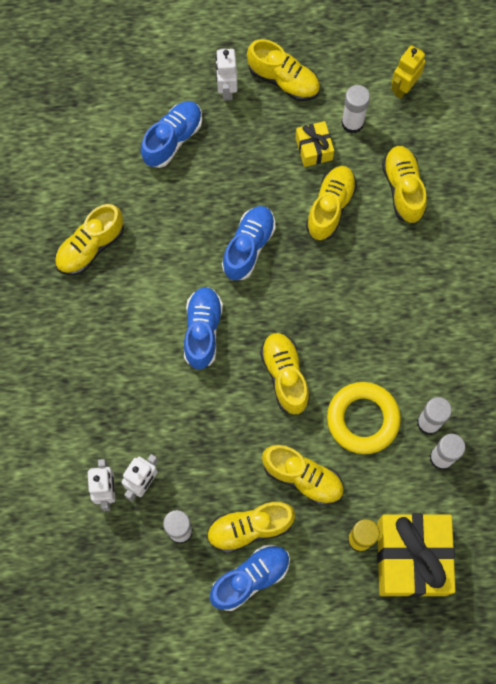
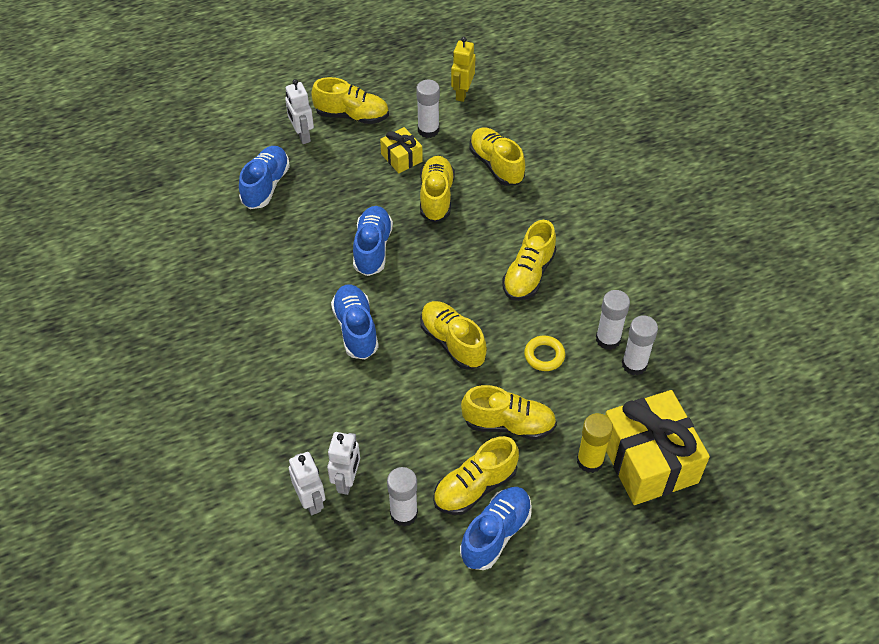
camera: 20 degrees left, 20 degrees down
yellow shoe [55,204,124,275] -> yellow shoe moved to [502,220,556,301]
yellow ring [327,382,401,454] -> yellow ring [524,336,565,371], size x0.54

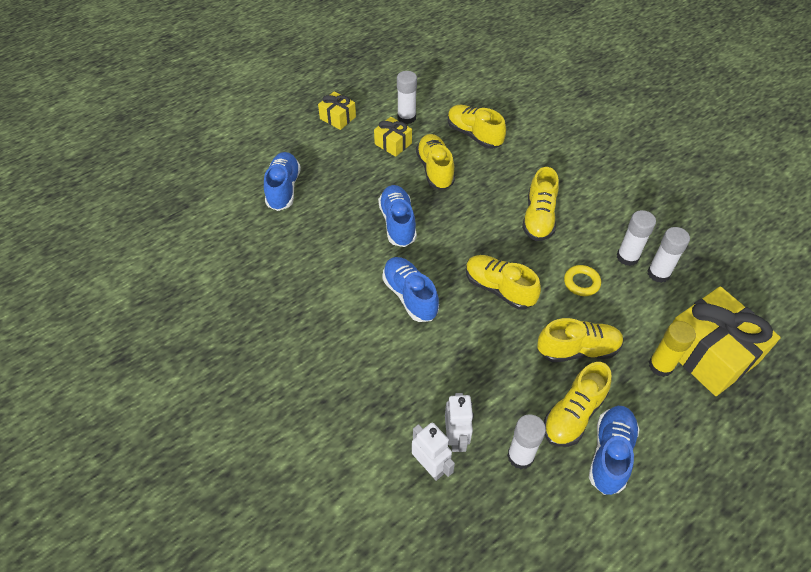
camera: 15 degrees left, 0 degrees up
white robot [285,79,314,144] -> none
yellow shoe [312,77,389,124] -> yellow gift [318,91,356,130]
yellow robot [451,37,476,102] -> none

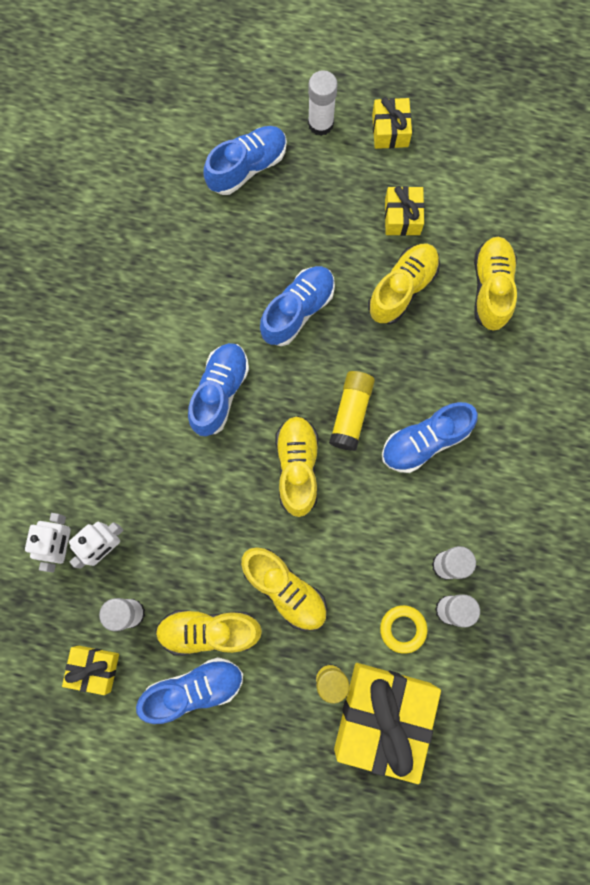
camera: 50 degrees right, 25 degrees up
white glue stick [397,71,417,124] -> white glue stick moved to [308,70,338,136]
yellow shoe [522,167,559,241] -> blue shoe [382,402,478,473]
yellow ring [564,265,601,296] -> yellow ring moved to [380,605,427,654]
none -> yellow gift [62,646,119,695]
none -> yellow glue stick [329,371,375,451]

